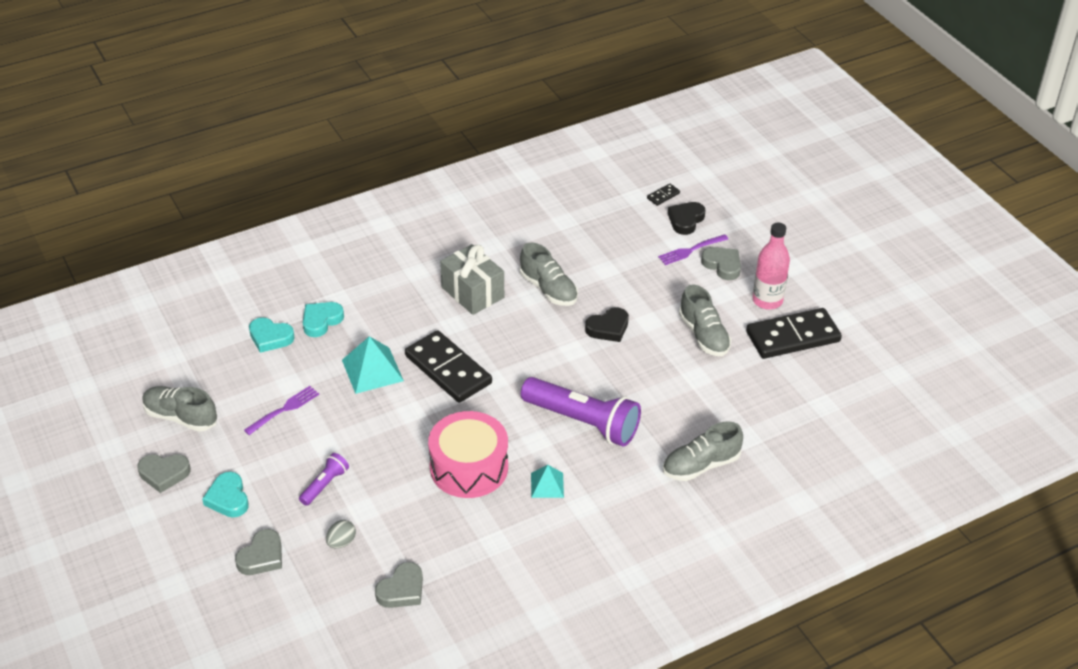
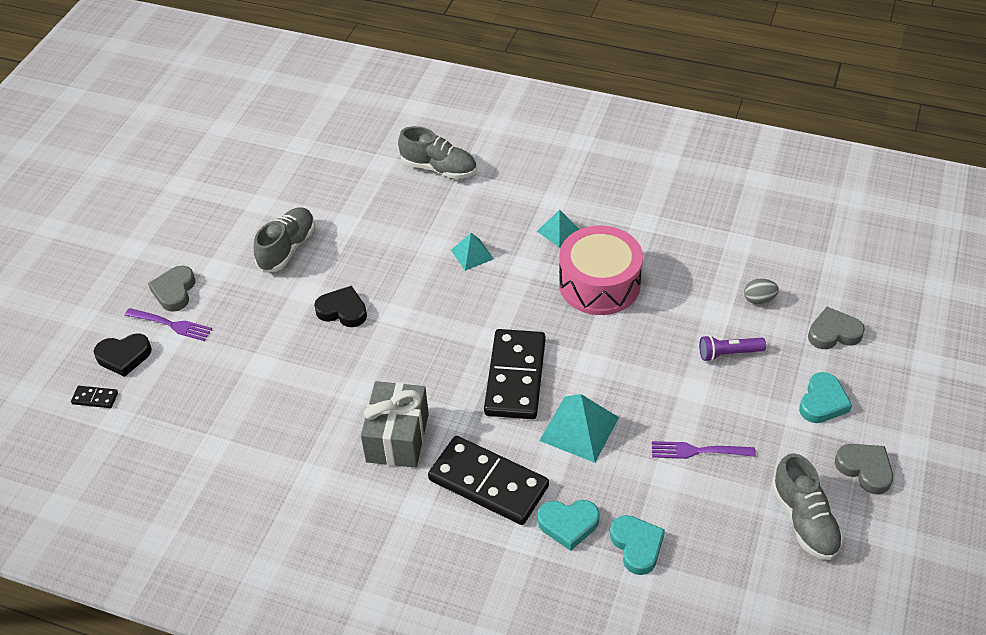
camera: 130 degrees left, 5 degrees up
grey heart [375,562,423,608] -> none
grey shoe [520,243,578,306] -> none
purple flashlight [521,377,641,446] -> turquoise pyramid [451,233,494,271]
black domino [746,308,842,359] -> black domino moved to [428,436,549,525]
pink bottle [752,222,790,309] -> none

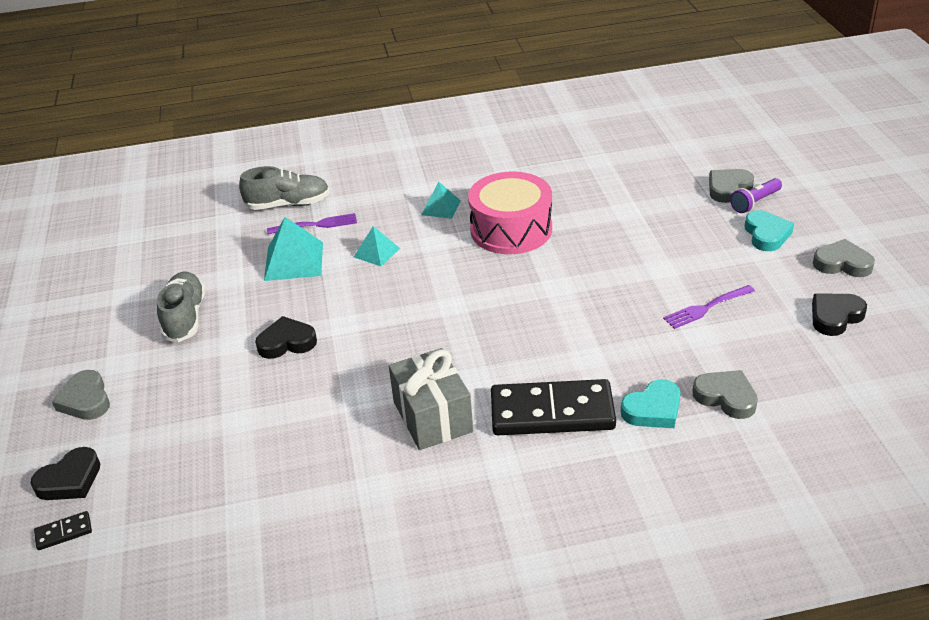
camera: 30 degrees left, 10 degrees down
purple fork [125,308,212,341] -> purple fork moved to [267,213,357,234]
black domino [484,329,545,419] -> none
turquoise pyramid [539,394,619,463] -> turquoise pyramid moved to [264,217,323,281]
turquoise heart [610,515,665,575] -> grey heart [692,370,758,419]
purple flashlight [699,335,766,361] -> purple flashlight moved to [730,178,782,213]
grey egg [744,278,779,304] -> none
grey shoe [772,453,843,560] -> black heart [812,294,867,336]

